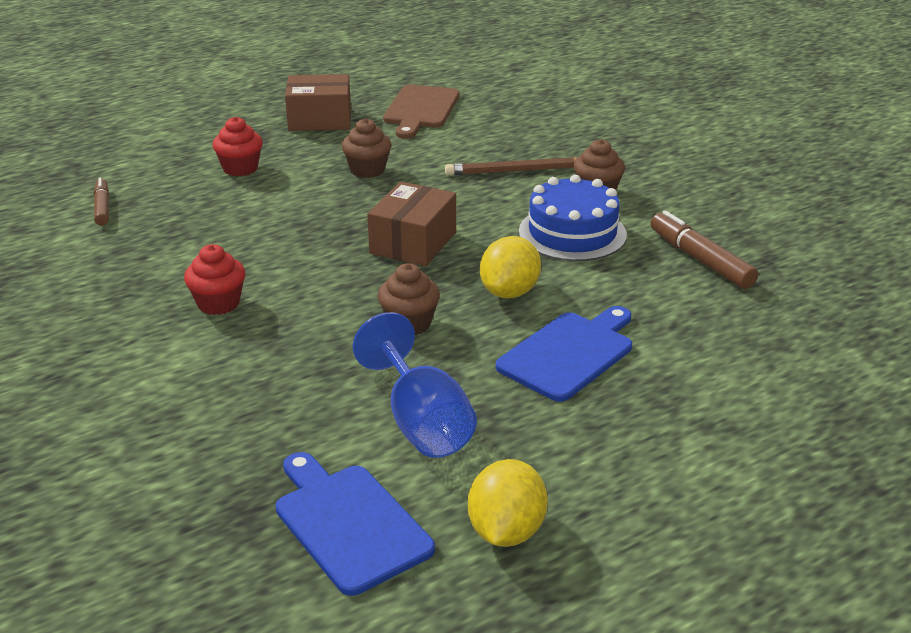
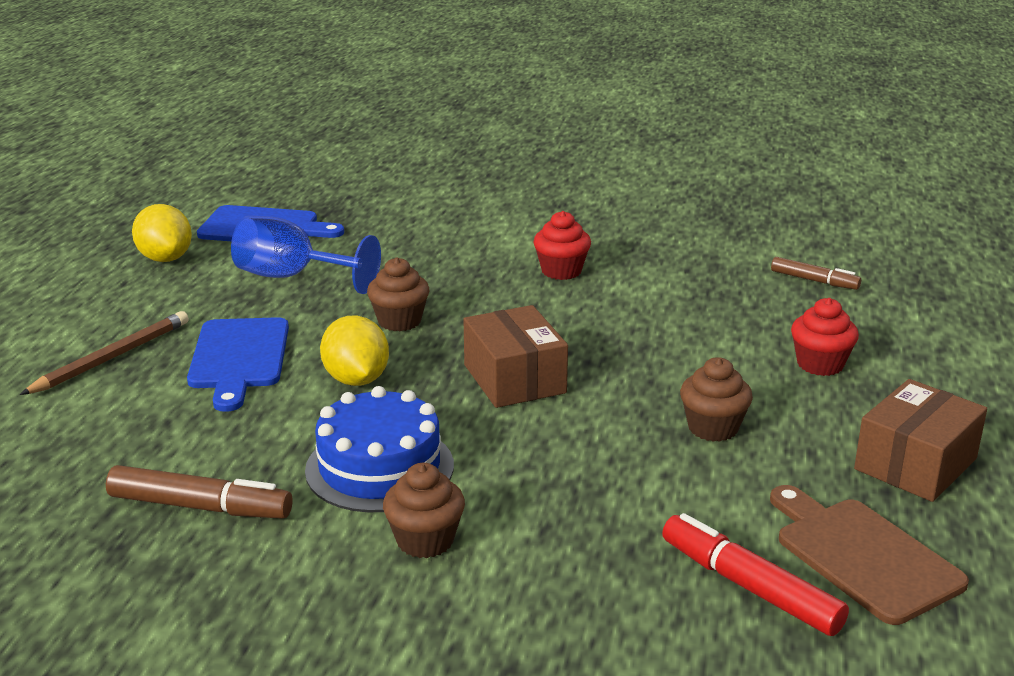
camera: 135 degrees right, 5 degrees down
brown pencil [445,157,576,175] -> brown pencil moved to [20,311,189,395]
none -> red marker [662,513,849,636]

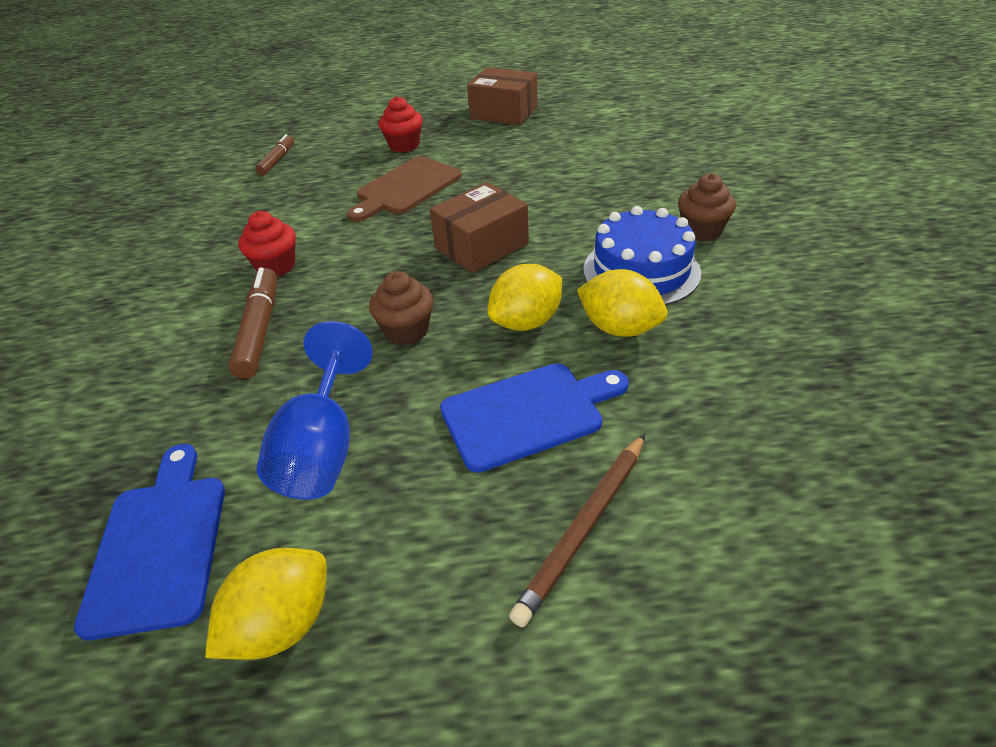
camera: 105 degrees left, 15 degrees up
brown pencil [20,311,189,395] -> brown pencil turned 75 degrees counterclockwise [509,434,645,627]
brown marker [106,465,292,519] -> brown marker moved to [228,267,277,379]
red marker [662,513,849,636] -> none
brown cupcake [680,357,753,442] -> none
brown cutting board [770,485,969,625] -> brown cutting board moved to [347,156,462,222]
none -> yellow lemon [577,269,667,337]

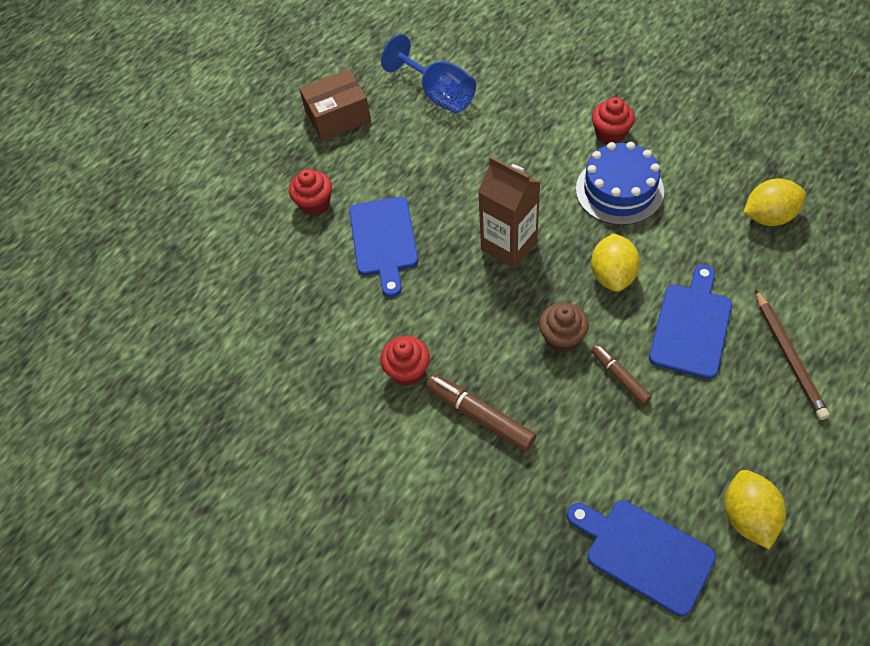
camera: 45 degrees left, 15 degrees up
brown marker [255,134,294,176] -> brown marker moved to [591,344,652,405]
blue goblet [256,321,373,499] -> blue goblet moved to [381,34,476,113]
brown cutting board [347,156,462,222] -> blue cutting board [349,197,418,297]
brown box [429,182,529,273] -> brown carton [478,156,541,268]
yellow lemon [577,269,667,337] -> yellow lemon moved to [743,178,806,226]
brown cupcake [678,173,736,241] -> red cupcake [592,97,635,144]

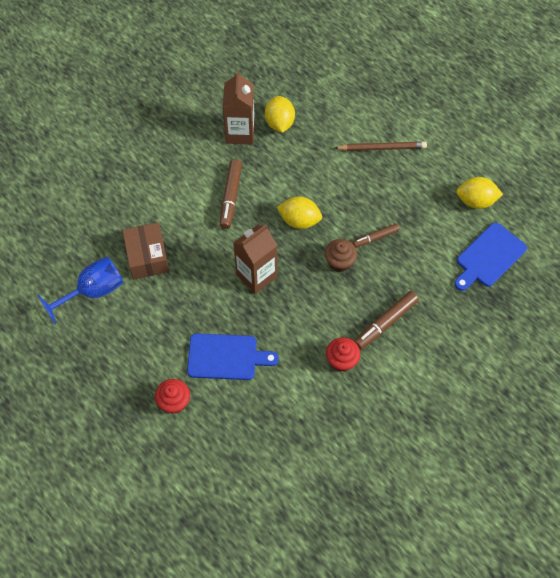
camera: 85 degrees left, 5 degrees up
brown box [299,69,371,141] -> brown box moved to [122,222,169,279]
blue cake [576,142,664,225] -> brown marker [220,159,242,229]
red cupcake [592,97,635,144] -> none
blue cutting board [649,265,732,379] -> none
none -> brown carton [223,71,255,145]

